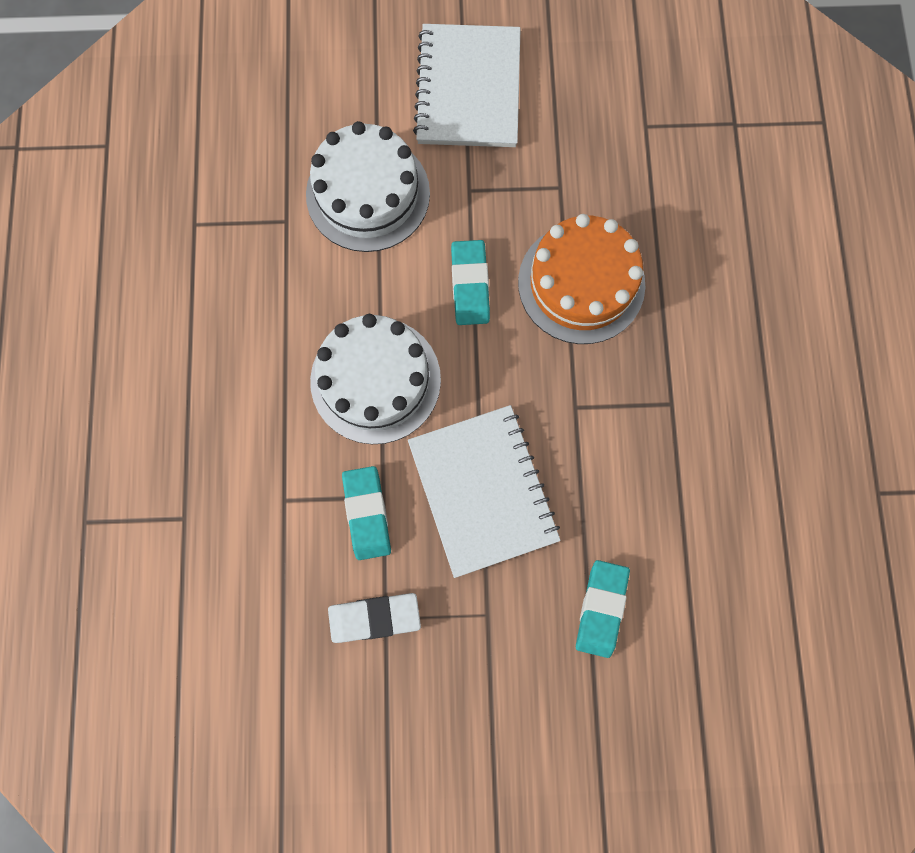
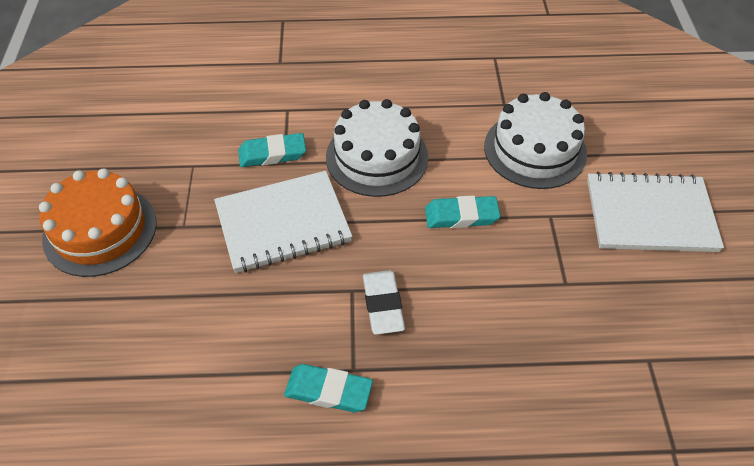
camera: 90 degrees right, 25 degrees down
white eraser [328,593,421,643] -> white eraser moved to [363,270,405,335]
orange cake [518,214,645,344] -> orange cake moved to [39,168,157,277]
turquoise eraser [576,560,630,658] -> turquoise eraser moved to [284,364,373,412]

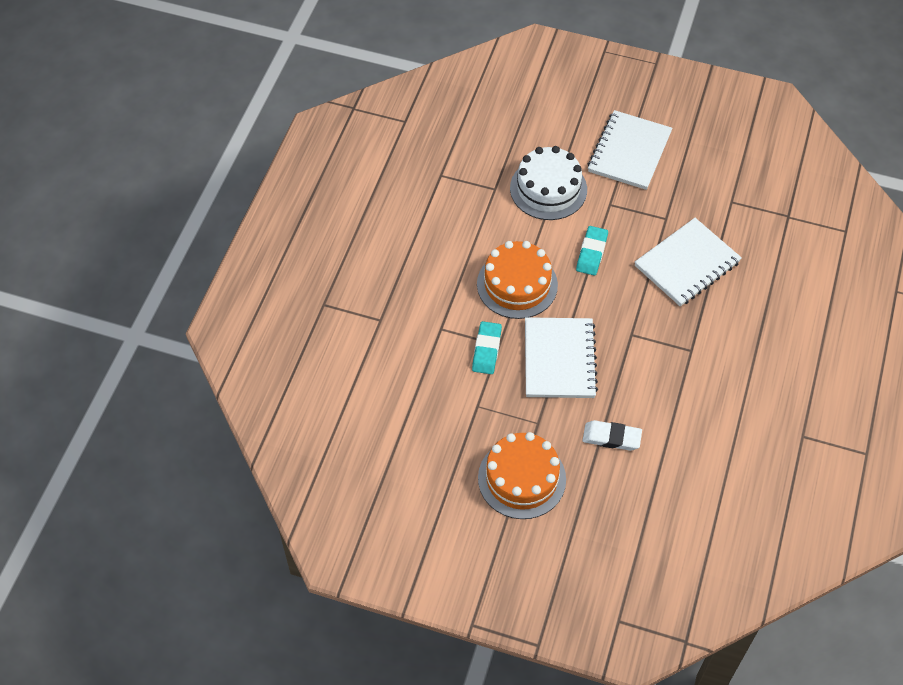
camera: 70 degrees left, 5 degrees up
turquoise eraser [284,364,373,412] -> none
white cake [326,99,428,197] -> orange cake [477,241,558,319]
white eraser [363,270,405,335] -> white eraser moved to [583,420,642,451]
none -> white notebook [635,218,742,306]

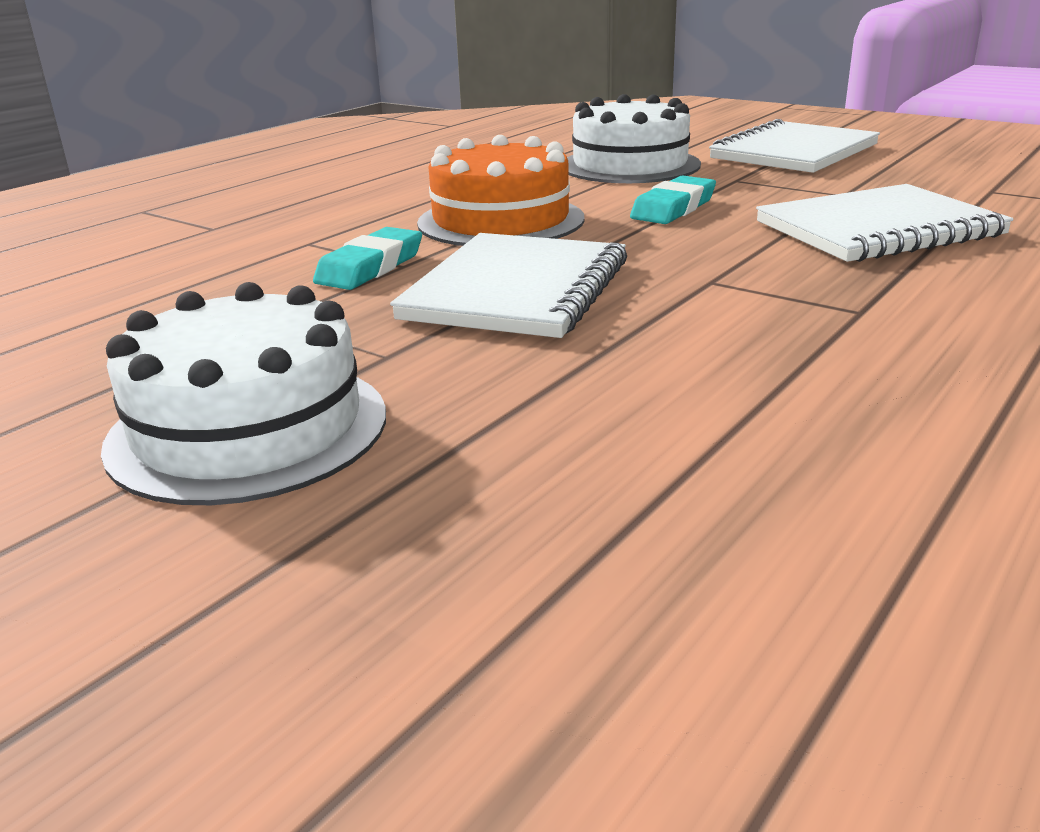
camera: 20 degrees right, 30 degrees down
orange cake [478,432,566,519] -> white cake [101,282,386,505]
white eraser [583,420,642,451] -> none

